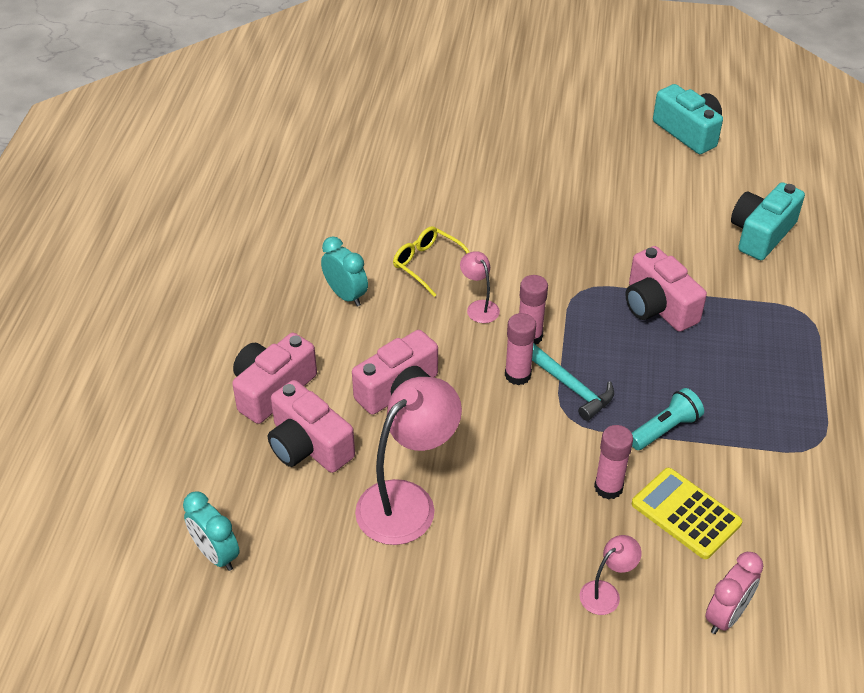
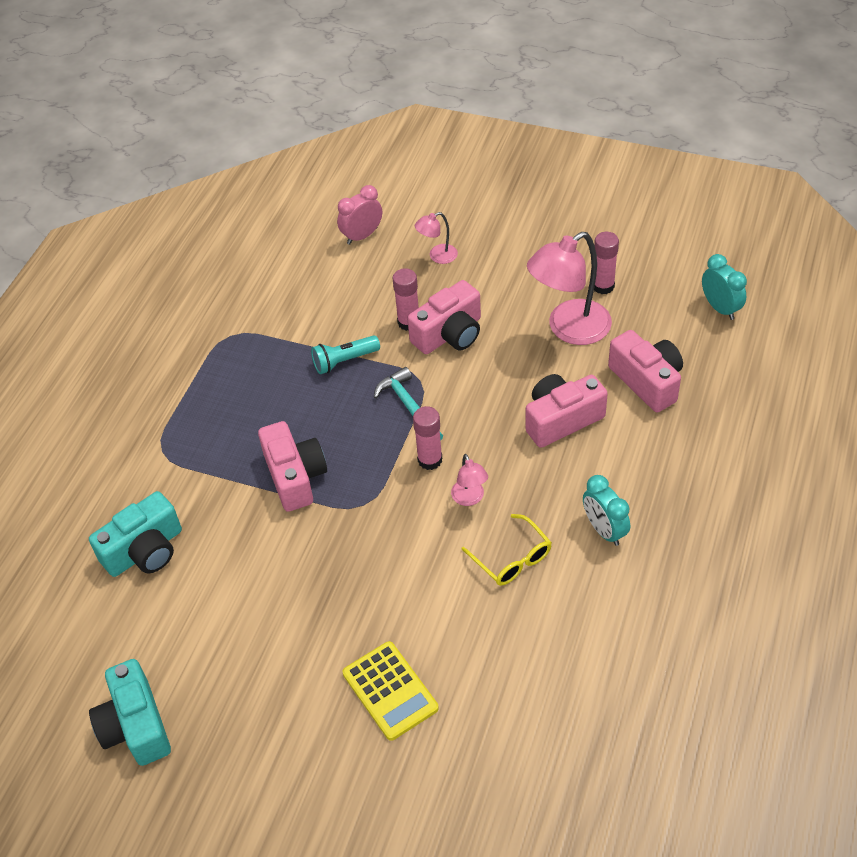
camera: 165 degrees left, 5 degrees up
pink camera [232,333,317,424] -> pink camera moved to [407,280,481,354]
pink glue stick [505,313,536,385] -> pink glue stick moved to [594,232,619,294]
yellow calculator [632,468,742,559] -> yellow calculator moved to [343,641,439,741]

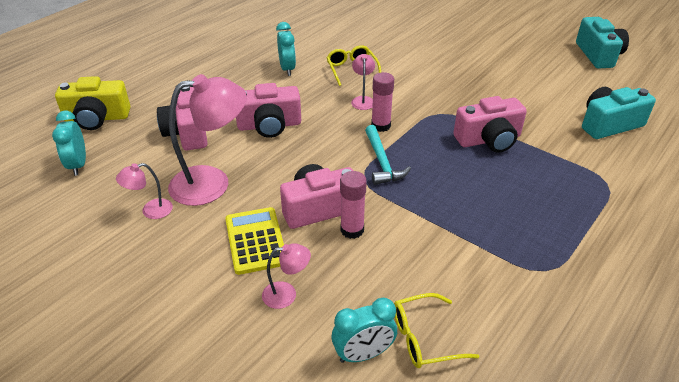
camera: 165 degrees left, 10 degrees down
pink camera [258,421,327,512] -> pink camera turned 105 degrees counterclockwise [453,96,527,153]
turquoise flashlight [311,335,380,374] -> none
pink clock [337,185,382,245] -> turquoise clock [331,298,397,363]
yellow calculator [343,641,439,741] -> yellow calculator moved to [225,207,284,275]
pink glue stick [594,232,619,294] -> pink lamp [116,163,173,219]
none -> yellow camera [55,76,130,130]
none -> yellow glasses [394,293,479,368]

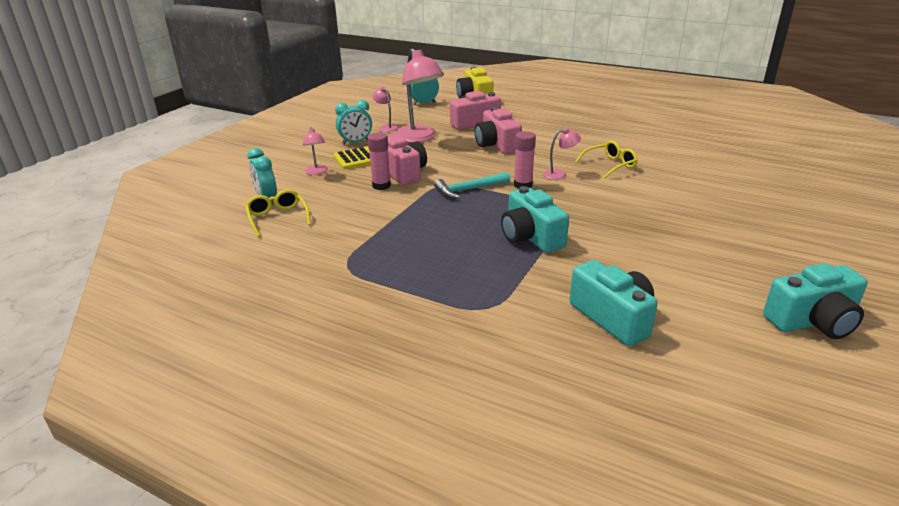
camera: 80 degrees right, 10 degrees down
turquoise clock [276,22,296,76] -> turquoise clock moved to [335,100,372,144]
pink camera [453,96,527,153] -> turquoise camera [501,186,569,253]

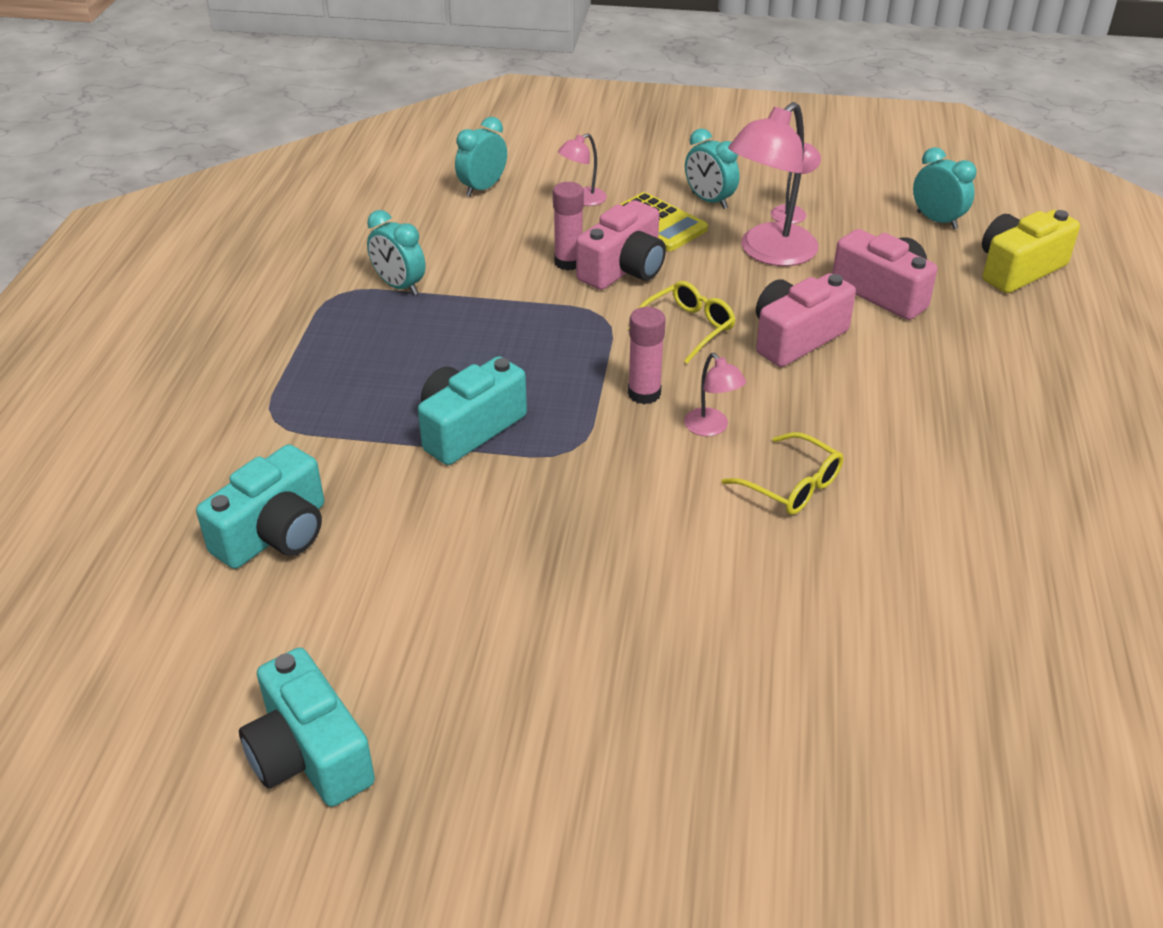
camera: 70 degrees right, 10 degrees up
yellow glasses [245,189,311,237] -> yellow glasses moved to [628,281,736,363]
turquoise hammer [434,172,510,198] -> none
none -> turquoise clock [367,210,425,295]

